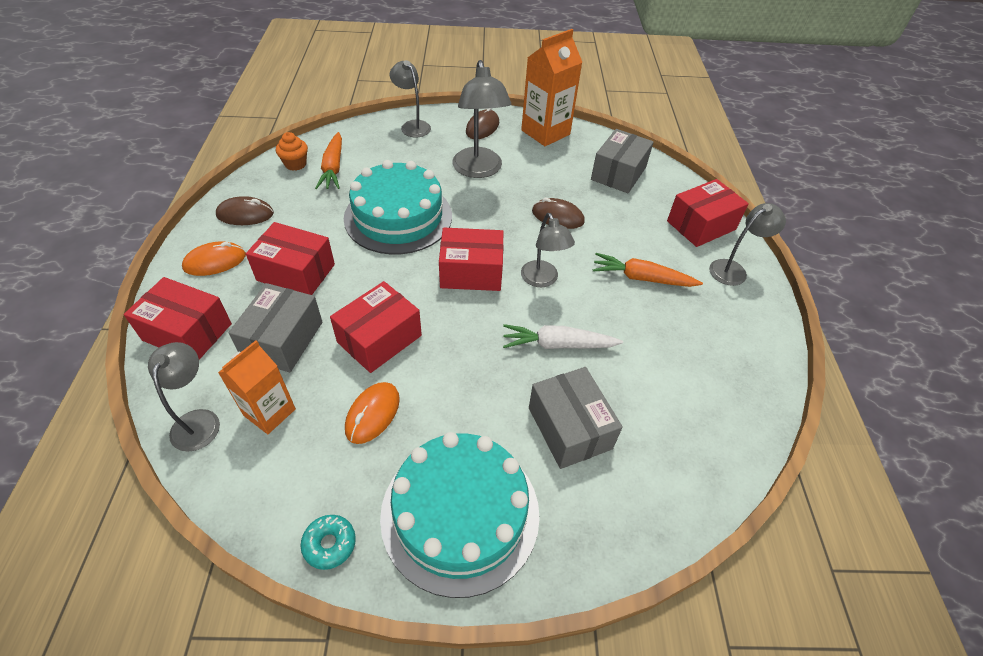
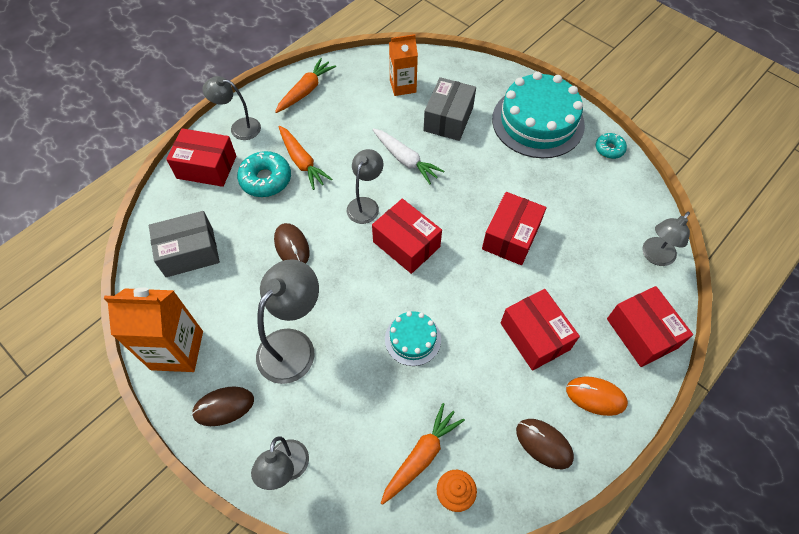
camera: 135 degrees left, 10 degrees up
orange carton [218,340,296,434] -> orange carton moved to [389,34,418,96]
grey box [228,283,322,372] -> none
red box [330,281,422,373] -> red box turned 60 degrees counterclockwise [482,192,547,265]
turquoise cake [344,160,452,254] -> turquoise cake [385,311,441,366], size x0.50
orange mouse [345,382,400,444] -> none
none -> turquoise donut [237,151,291,197]
none -> orange carrot [275,58,336,113]

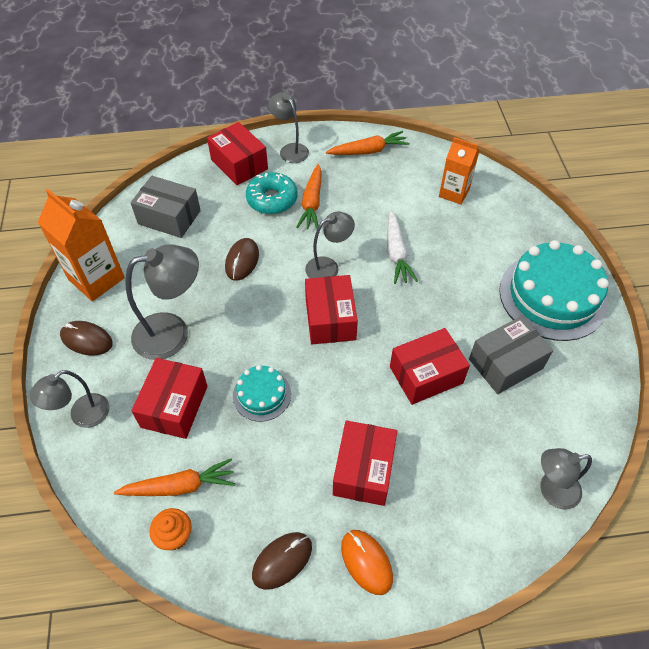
camera: 40 degrees right, 5 degrees down
grey box [423,77,476,141] -> grey box moved to [469,316,553,394]
brown mouse [516,419,574,469] -> brown mouse turned 60 degrees clockwise [252,532,312,590]
turquoise donut [596,133,627,159] -> none
red box [607,286,693,367] -> red box moved to [131,358,208,439]

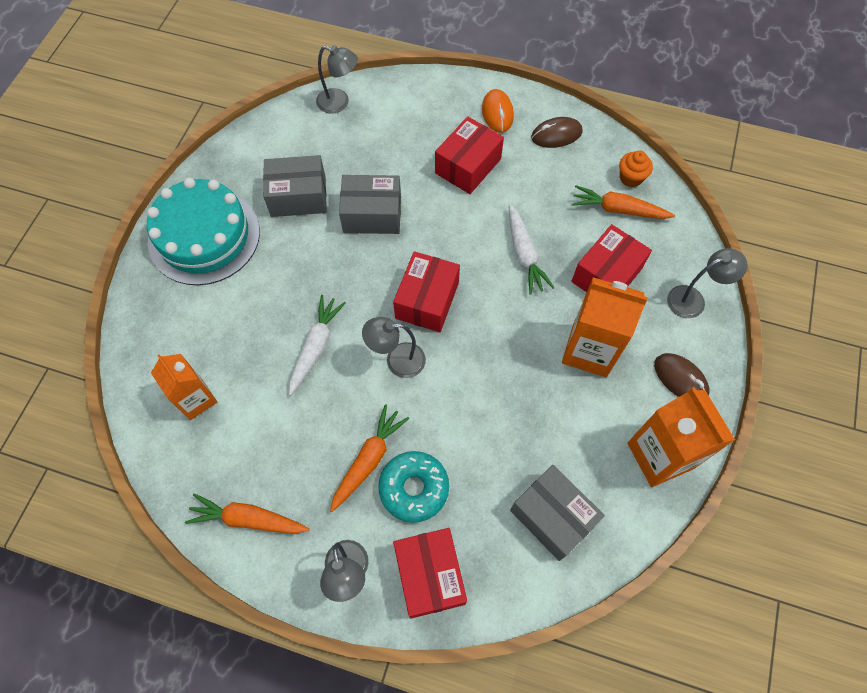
camera: 155 degrees left, 10 degrees up
grey lamp [125,244,199,360] -> orange carton [562,277,648,377]
brown mouse [225,238,259,280] -> none
turquoise cake [233,365,291,422] -> white carrot [509,204,555,294]
red box [390,328,470,405] -> grey box [339,175,401,234]

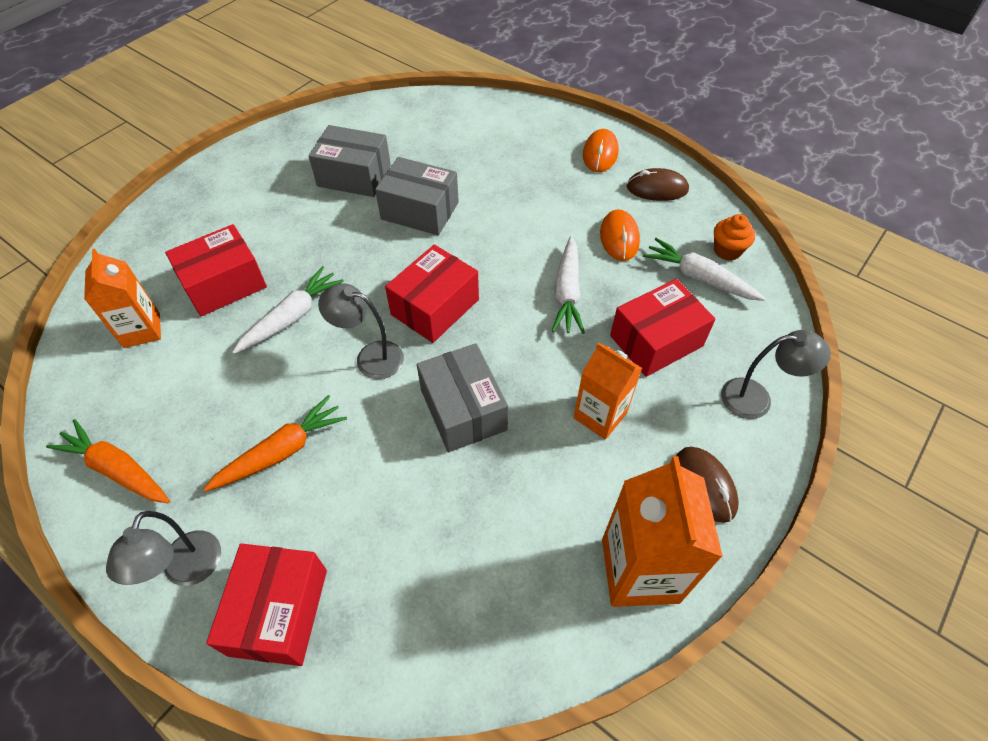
camera: 20 degrees right, 10 degrees down
turquoise cake [147,178,260,285] -> none
grey lamp [316,45,358,114] -> none
turquoise donut [378,451,449,523] -> none
red box [435,116,504,194] -> red box moved to [165,224,267,316]
grey box [510,465,605,561] -> grey box moved to [417,343,508,452]
orange carton [562,277,648,377] -> orange carton [573,342,642,440], size x0.66
orange carrot [572,185,675,219] -> white carrot [643,238,766,301]
none -> orange mouse [600,209,640,261]

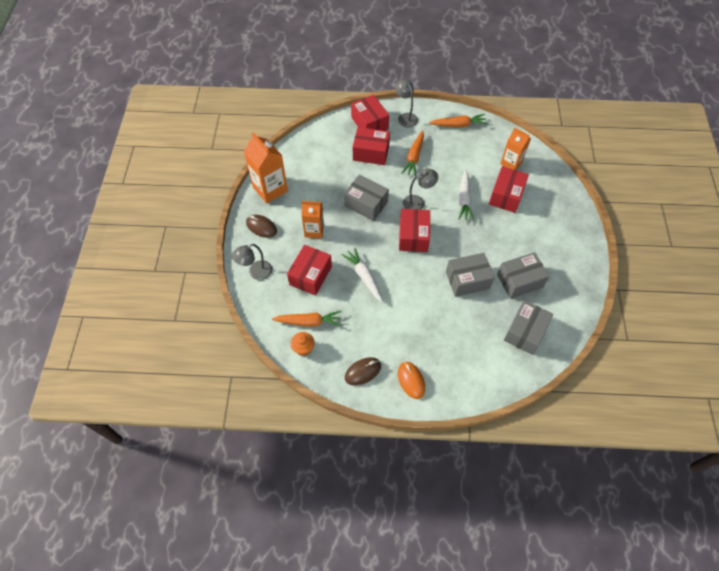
camera: 145 degrees right, 5 degrees up
orange mouse [600,209,640,261] -> none
white carrot [643,238,766,301] -> orange carrot [272,311,342,327]
none -> red box [353,127,390,165]
none -> grey box [504,300,553,355]

